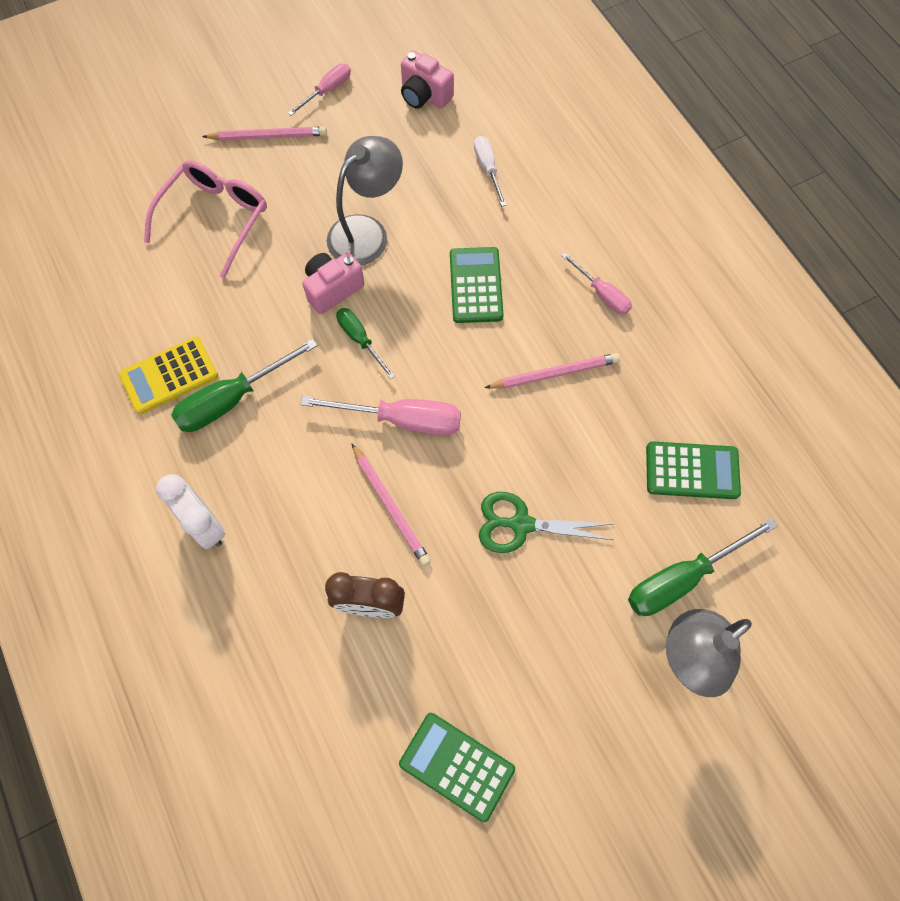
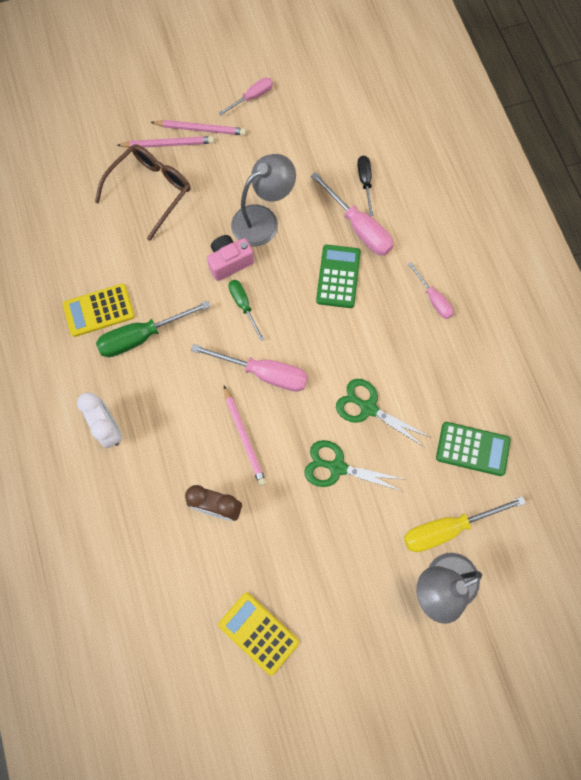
camera: 10 degrees right, 5 degrees up
pink glasses [144,160,267,279] -> brown glasses [95,145,190,241]
green calculator [399,713,515,822] -> yellow calculator [218,593,299,676]
pink camera [401,51,454,109] -> none
white screwdriver [474,136,507,206] -> black screwdriver [357,156,374,216]
pink pencil [485,353,620,389] -> pink pencil moved to [117,136,214,148]
green screwdriver [628,518,777,616] -> yellow screwdriver [404,496,526,552]
none -> pink screwdriver [311,172,394,256]
none -> green scissors [336,379,430,447]

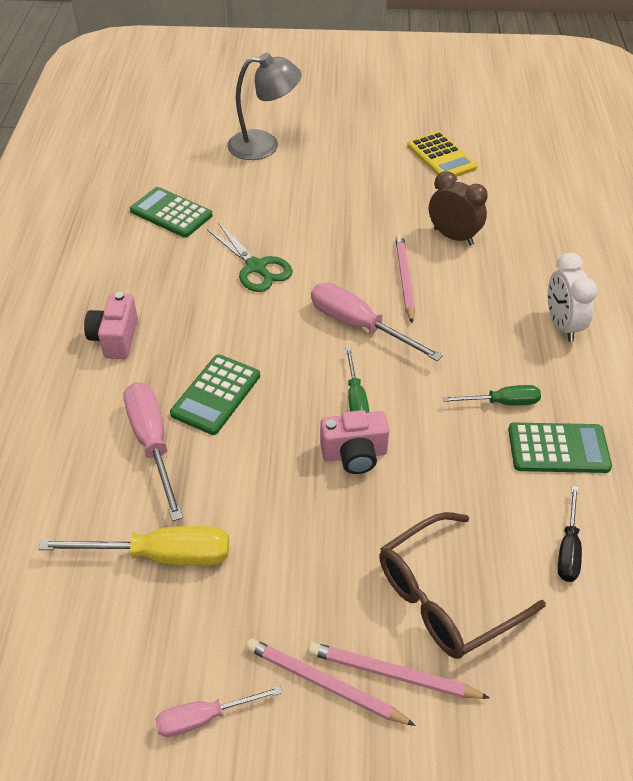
camera: 160 degrees left, 25 degrees down
yellow calculator [63,284,135,337] -> green calculator [508,423,612,473]
green screwdriver [96,301,211,357] -> green screwdriver [443,385,541,405], size x0.60
grey lamp [231,154,296,246] -> none
green scissors [304,440,403,491] -> none
black screwdriver [357,156,374,216] -> black screwdriver moved to [558,485,582,582]
yellow screwdriver [404,496,526,552] -> yellow screwdriver moved to [38,526,229,566]
pink screwdriver [408,262,454,319] -> pink camera [84,292,138,359]

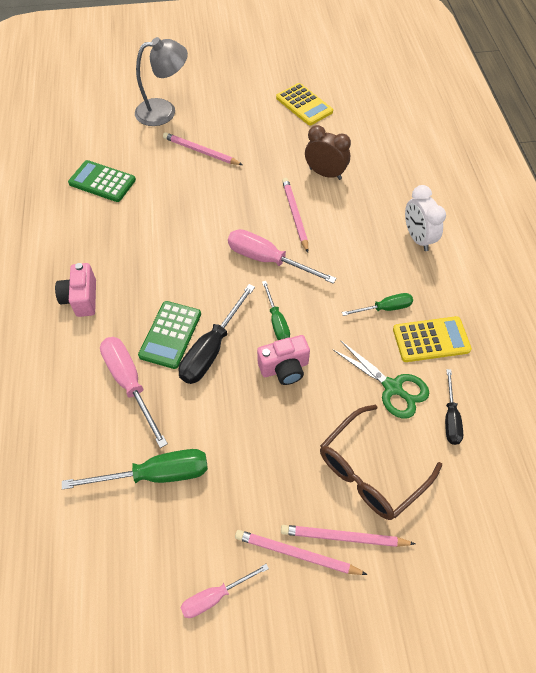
camera: 10 degrees left, 10 degrees up
yellow screwdriver [38,526,229,566] -> green screwdriver [62,449,208,490]
green scissors [207,223,293,292] -> green scissors moved to [332,340,429,419]
green calculator [508,423,612,473] -> yellow calculator [393,316,472,362]
none -> pink pencil [163,132,243,165]
none -> black screwdriver [179,284,255,384]

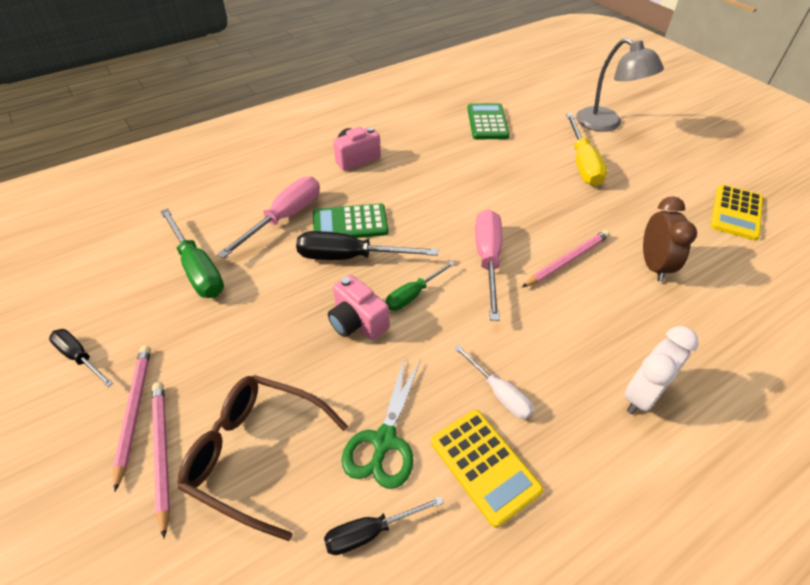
camera: 65 degrees right, 10 degrees down
pink pencil [163,132,243,165] -> yellow screwdriver [566,114,607,186]
pink screwdriver [180,564,269,618] -> black screwdriver [49,329,113,387]
green screwdriver [342,293,413,316] -> white screwdriver [454,345,534,419]

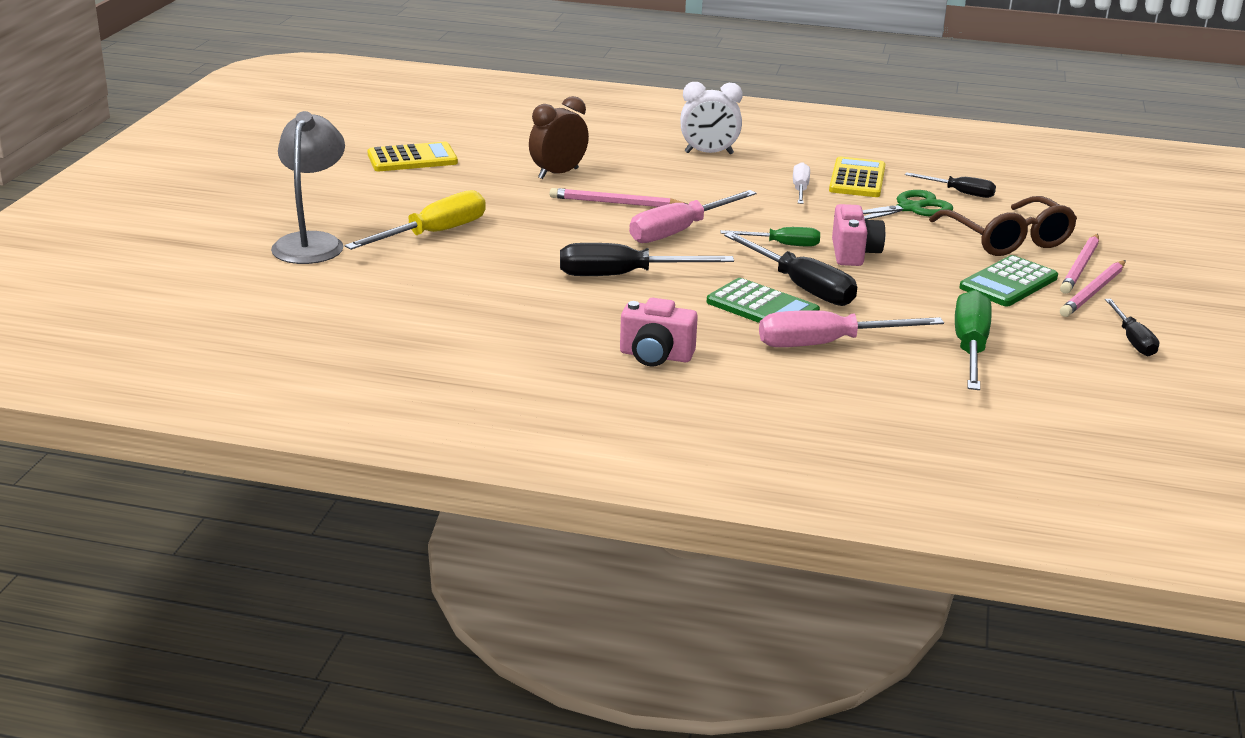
camera: 135 degrees left, 20 degrees down
green calculator [467,103,510,139] -> green calculator moved to [959,255,1058,306]
none -> black screwdriver [560,243,734,276]

